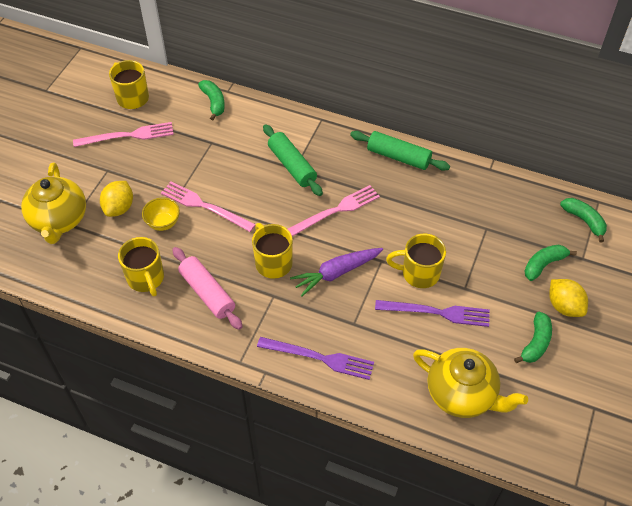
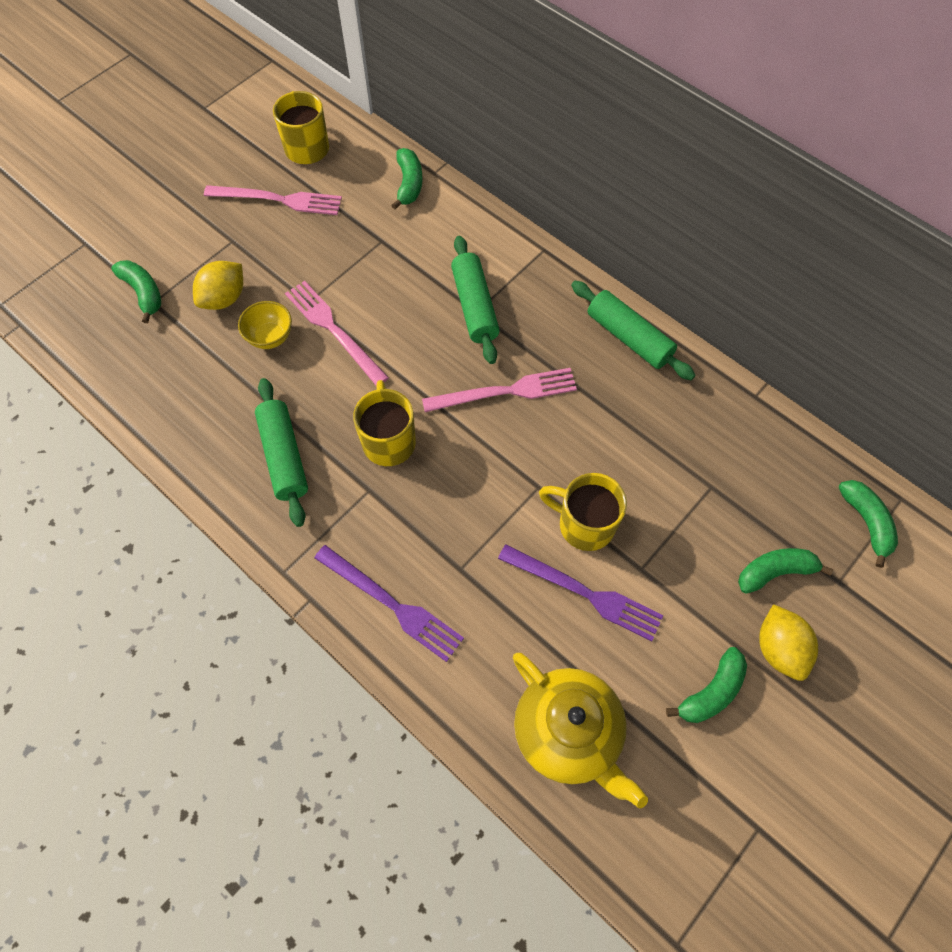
camera: 20 degrees right, 10 degrees up
yellow teapot [21,162,86,244] -> green banana [111,260,161,323]
yellow mug [118,237,164,297] -> none
pink rolling pin [172,247,243,330] -> green rolling pin [255,378,308,527]
purple carrot [290,248,383,297] -> none

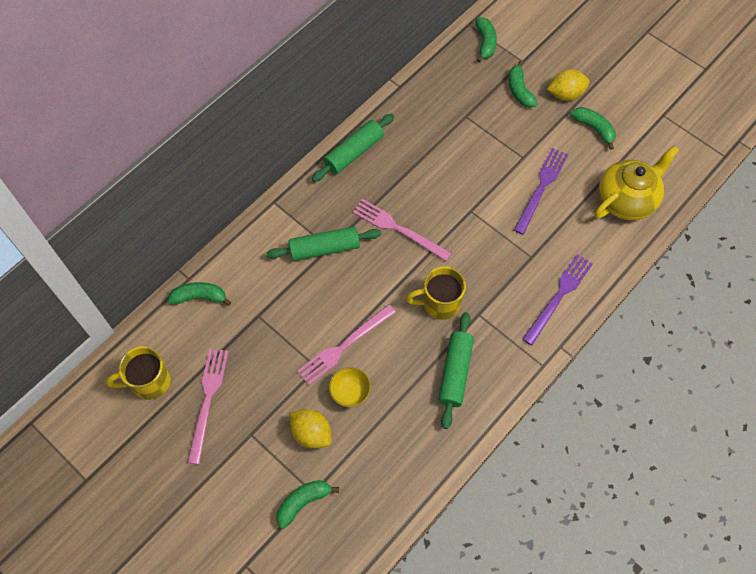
camera: 90 degrees left, 0 degrees up
green rolling pin [255,378,308,527] -> green rolling pin turned 60 degrees counterclockwise [438,312,474,429]
pink fork [422,368,577,412] -> pink fork turned 45 degrees counterclockwise [352,199,452,261]
yellow mug [539,473,627,551] -> none
green banana [838,480,898,568] -> green banana turned 105 degrees clockwise [475,17,497,63]

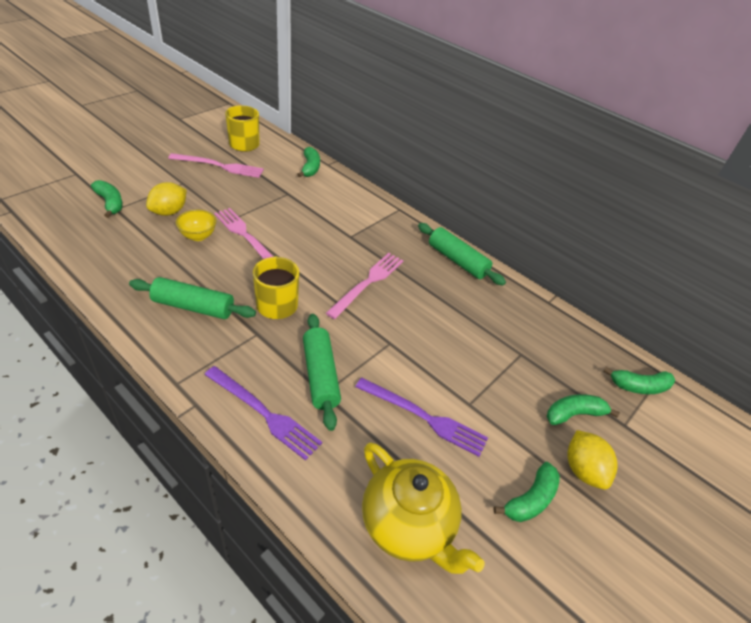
camera: 85 degrees right, 20 degrees down
green rolling pin [267,226,381,261] -> green rolling pin moved to [303,314,341,431]

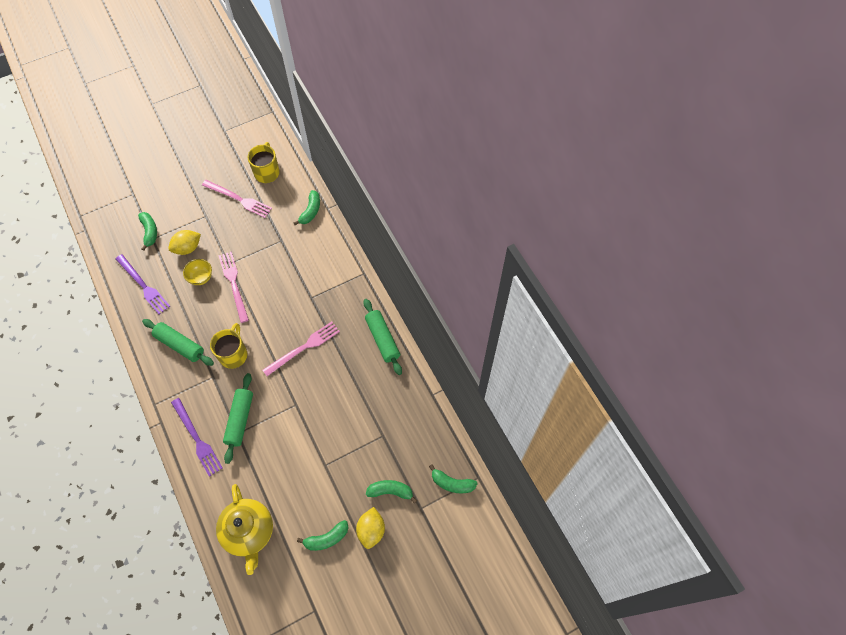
camera: 25 degrees right, 20 degrees up
purple fork [355,378,488,457] -> purple fork moved to [116,254,170,314]

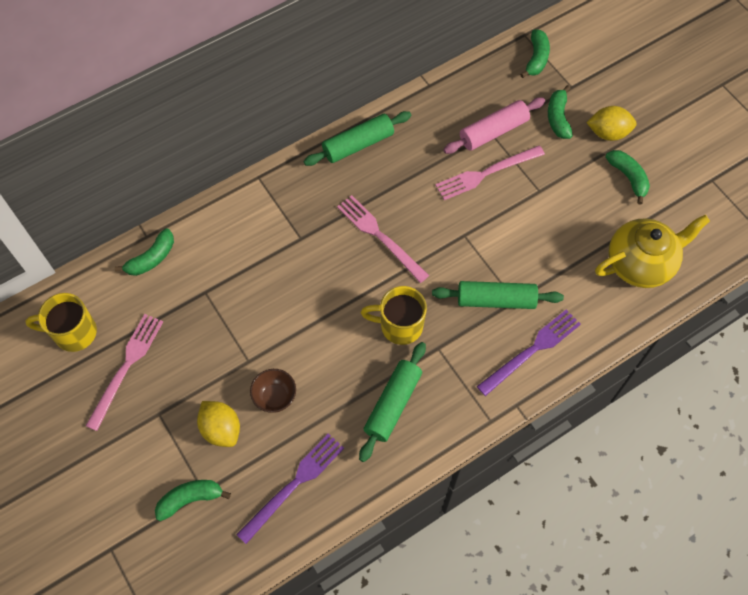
camera: 95 degrees left, 0 degrees up
yellow bowl [183,259,212,285] -> brown bowl [250,369,296,413]
pink fork [218,251,249,323] -> pink fork moved to [435,146,545,200]
green banana [293,190,320,225] -> green banana turned 120 degrees clockwise [115,228,174,276]
none -> pink rolling pin [443,97,545,154]

